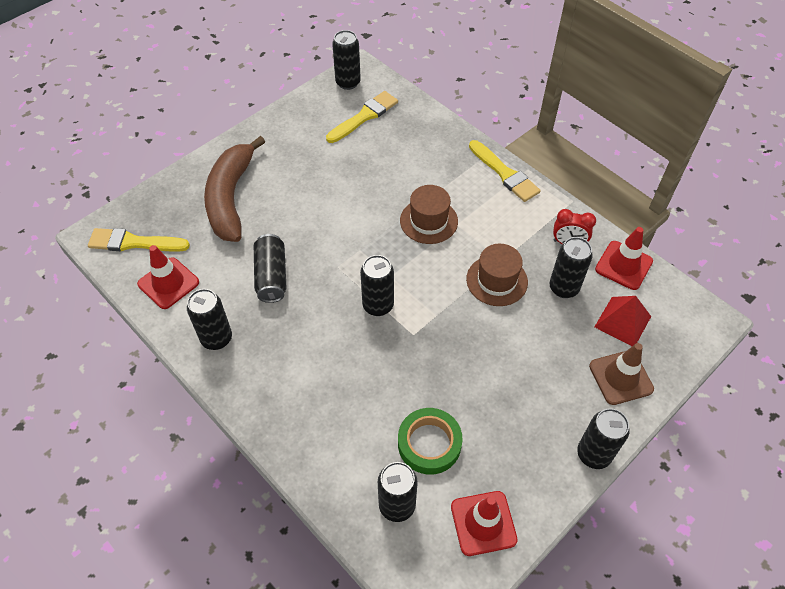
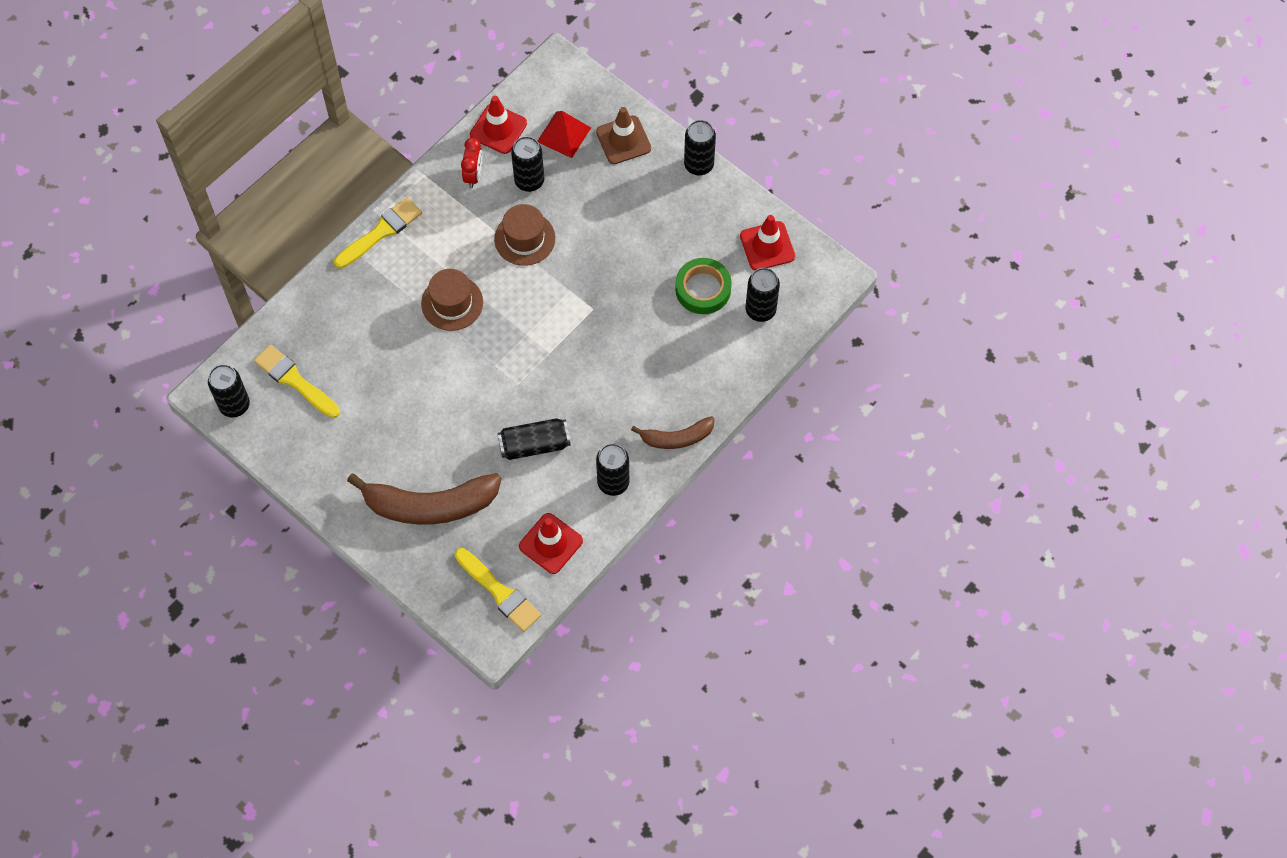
camera: 95 degrees left, 10 degrees up
yellow brush [88,228,190,252] -> yellow brush turned 45 degrees counterclockwise [455,548,541,632]
black can [360,255,394,316] -> none
none -> brown banana [631,416,715,449]

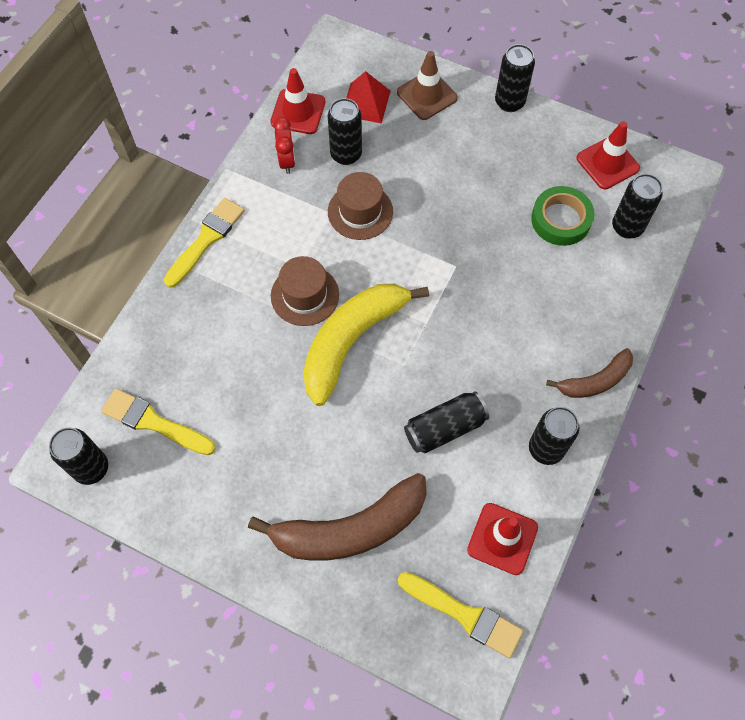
camera: 15 degrees left, 0 degrees up
none -> yellow banana [303,284,429,406]

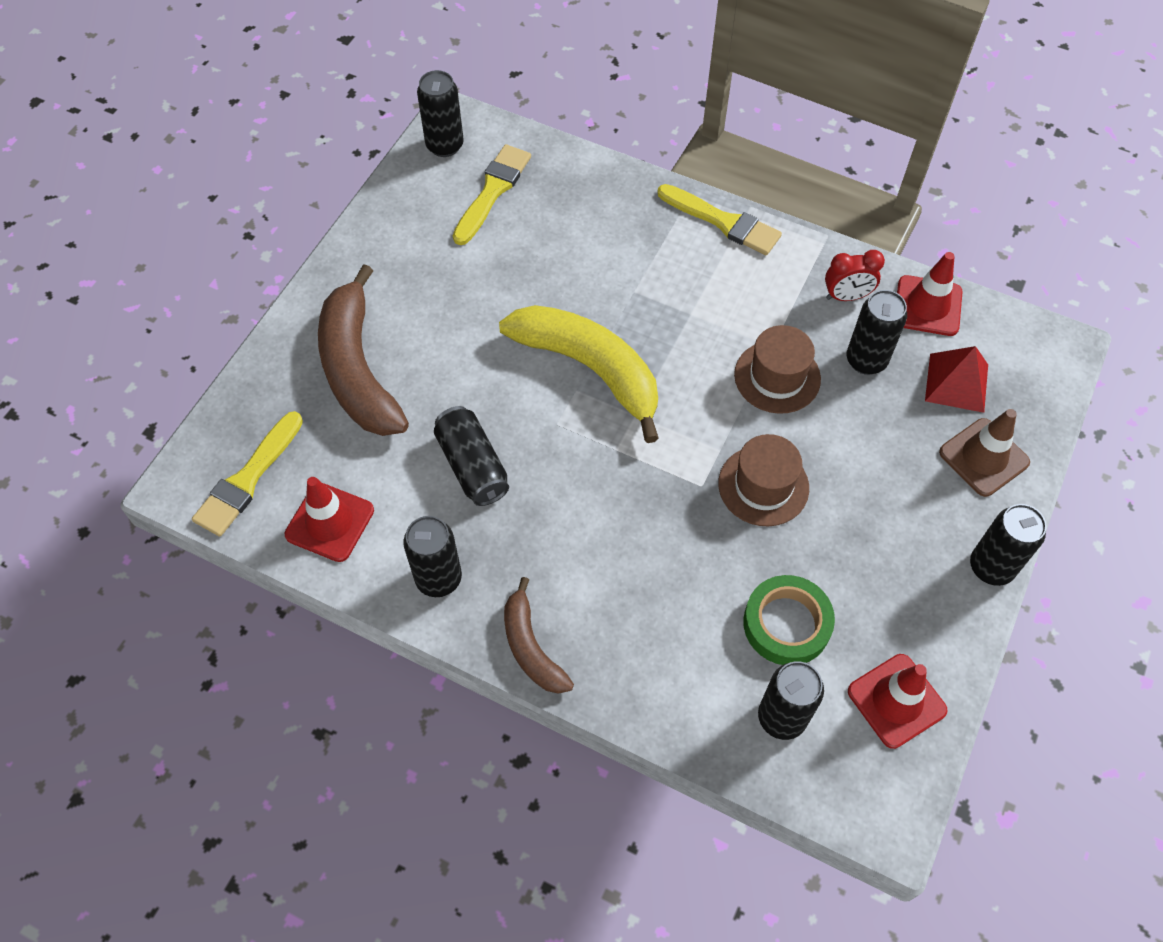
camera: 90 degrees right, 5 degrees down
brown hat [271,256,339,326] -> brown hat moved to [718,434,809,527]

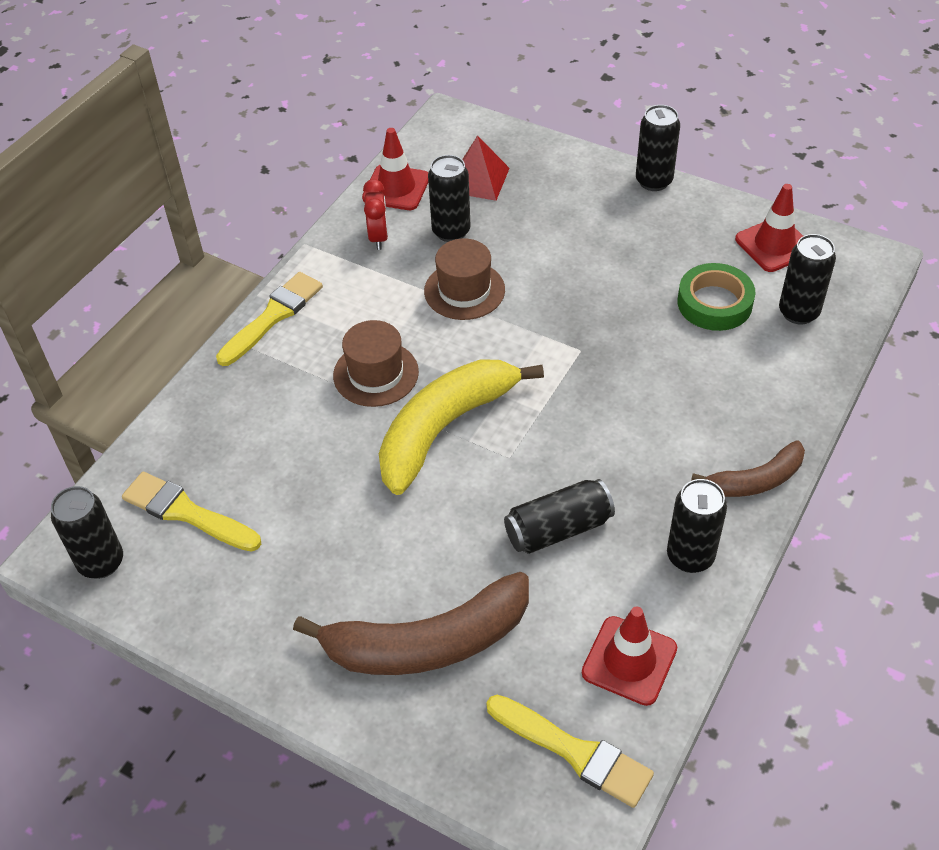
camera: 85 degrees left, 10 degrees down
brown hat [718,434,809,527] -> brown hat moved to [333,320,419,407]
brown traffic cone [939,409,1030,497] -> none

